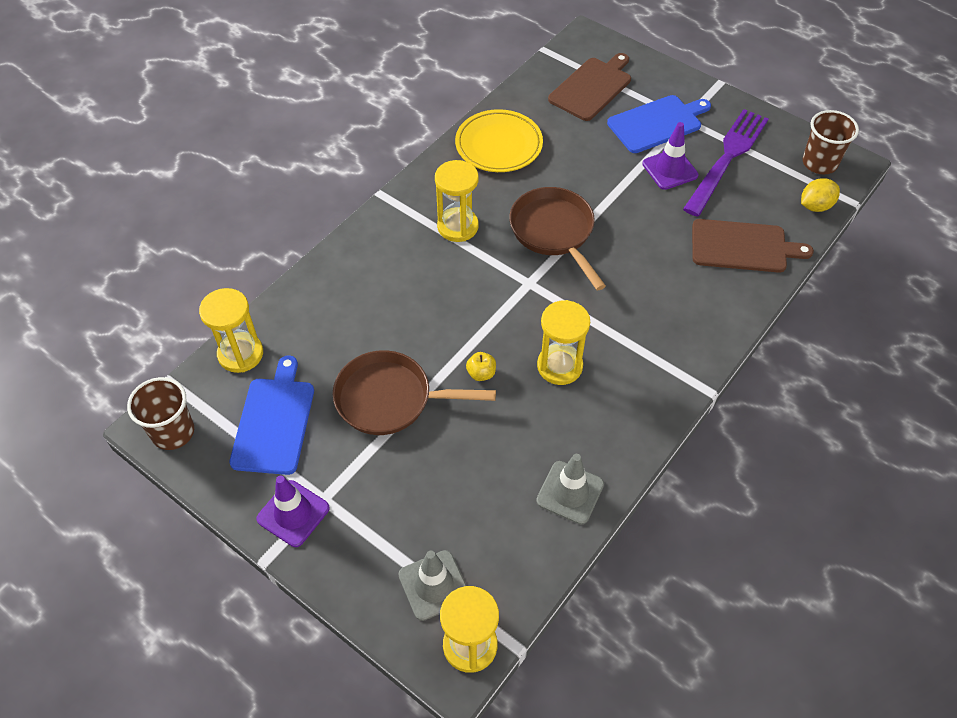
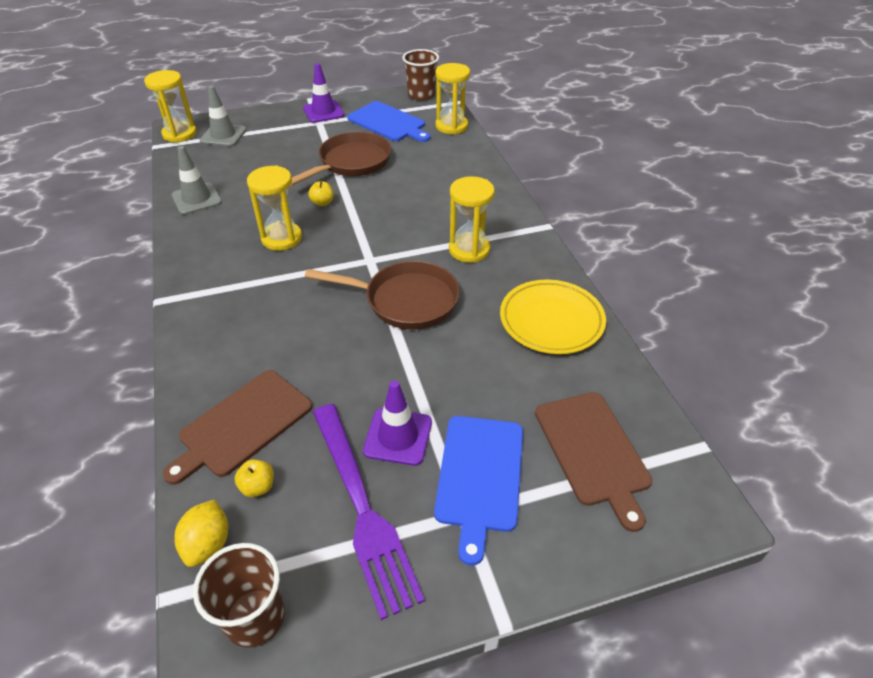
camera: 125 degrees right, 10 degrees down
none -> yellow apple [234,459,274,497]

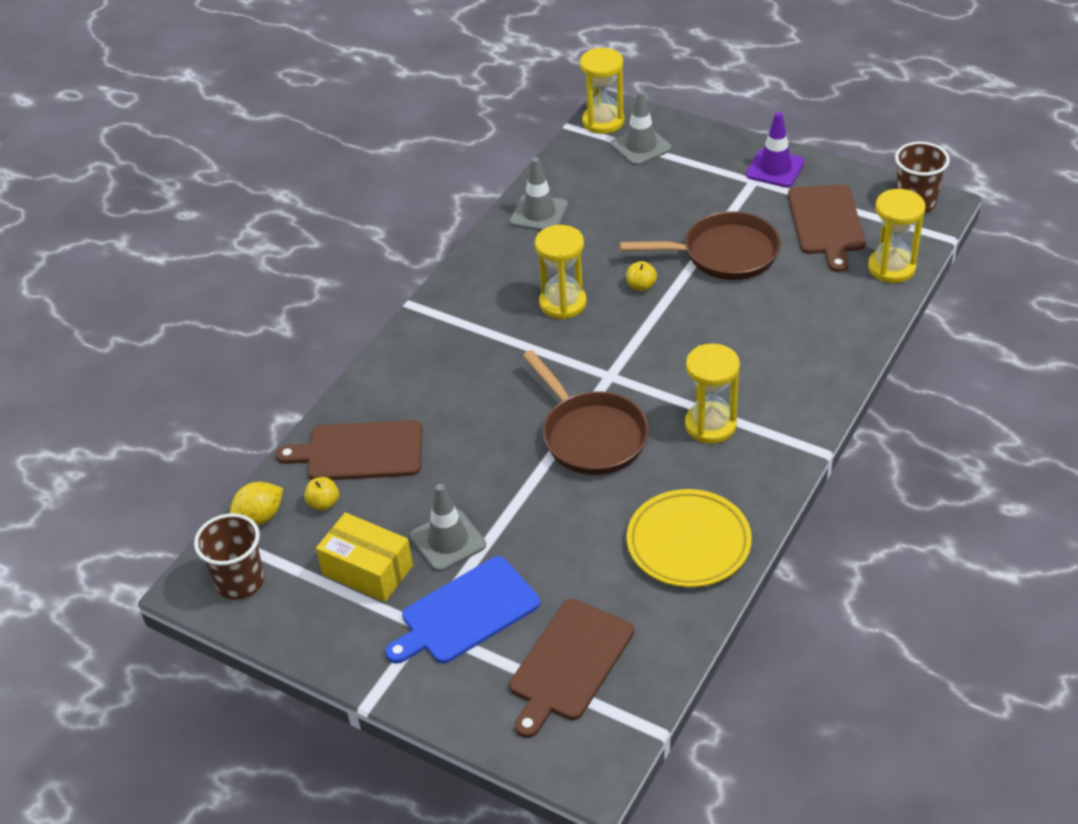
camera: 50 degrees right, 0 degrees up
purple fork [313,404,425,620] -> yellow box [316,512,413,602]
blue cutting board [347,101,430,142] -> brown cutting board [788,184,866,272]
purple traffic cone [363,380,432,466] -> grey traffic cone [410,484,486,572]

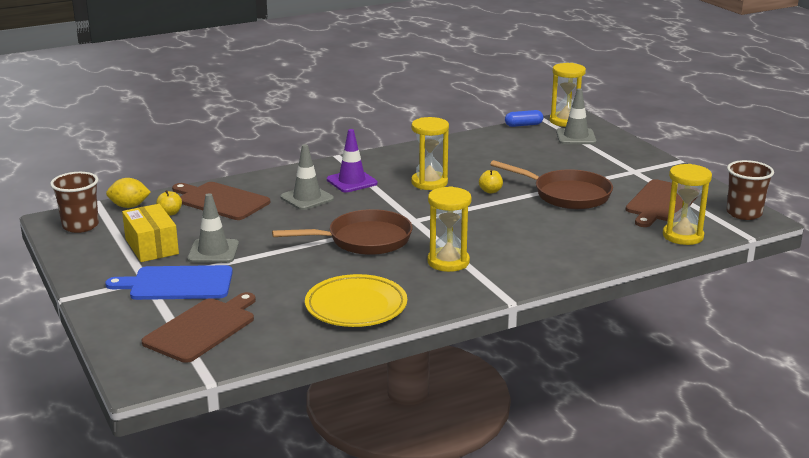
camera: 30 degrees right, 20 degrees down
brown cutting board [509,599,634,738] -> brown cutting board turned 150 degrees clockwise [141,292,256,363]
grey traffic cone [510,157,568,231] -> grey traffic cone moved to [280,144,334,210]
brown pan [523,350,649,475] -> brown pan turned 105 degrees counterclockwise [272,209,413,255]
purple traffic cone [746,112,805,187] -> purple traffic cone moved to [327,129,378,192]
none -> blue capsule [505,110,543,127]

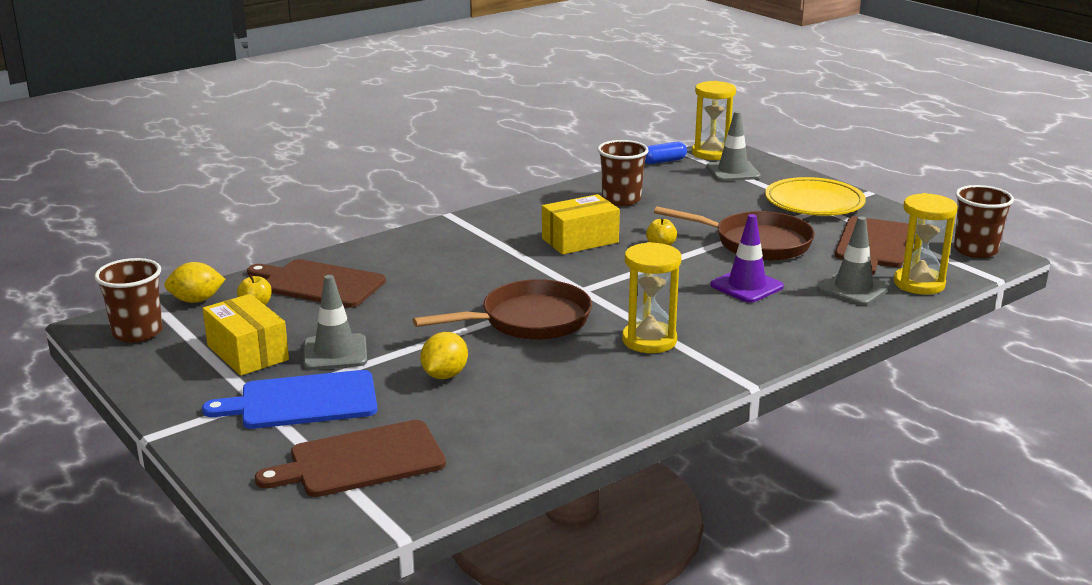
camera: 10 degrees left, 0 degrees up
brown cutting board [141,292,256,363] -> brown cutting board turned 135 degrees counterclockwise [255,420,446,497]
grey traffic cone [280,144,334,210] -> grey traffic cone moved to [817,217,890,305]
yellow plate [305,274,407,327] -> yellow plate moved to [765,177,866,216]
purple traffic cone [327,129,378,192] -> purple traffic cone moved to [710,214,784,303]
yellow hourglass [411,117,449,190] -> yellow box [542,194,620,255]
none -> yellow lemon [420,332,468,379]
none -> brown cup [597,140,649,206]

